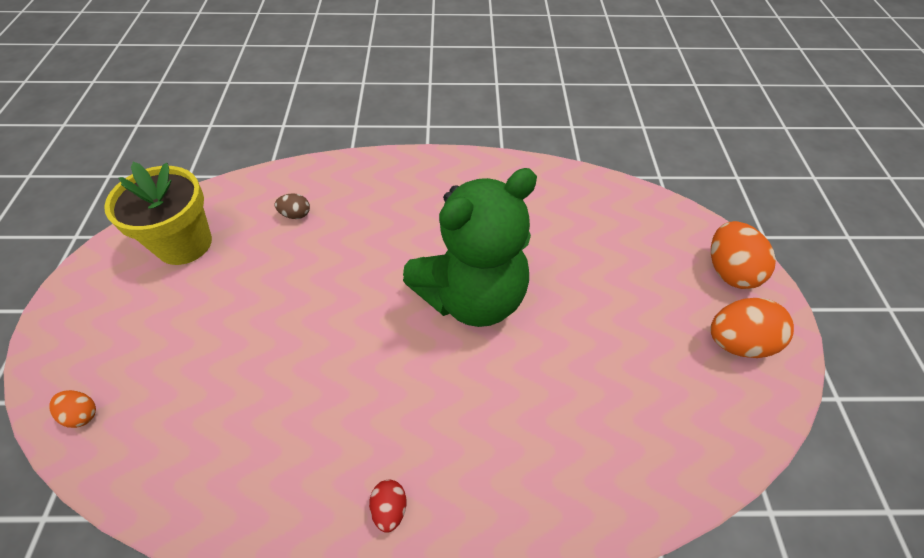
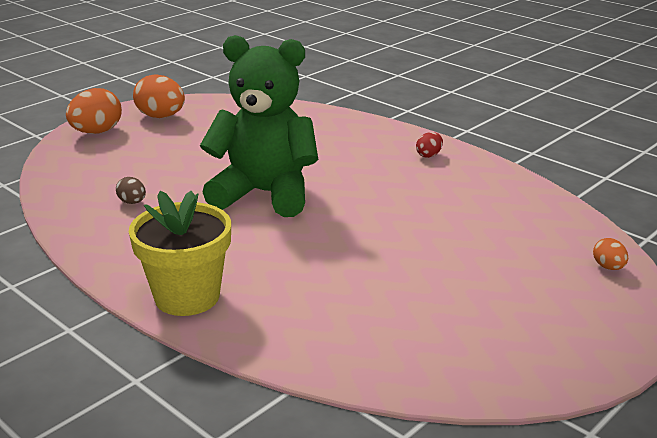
camera: 135 degrees left, 25 degrees down
yellow flower pot [104,162,212,265] -> yellow flower pot moved to [129,191,231,316]
brown egg [275,193,310,219] -> brown egg moved to [116,177,146,204]

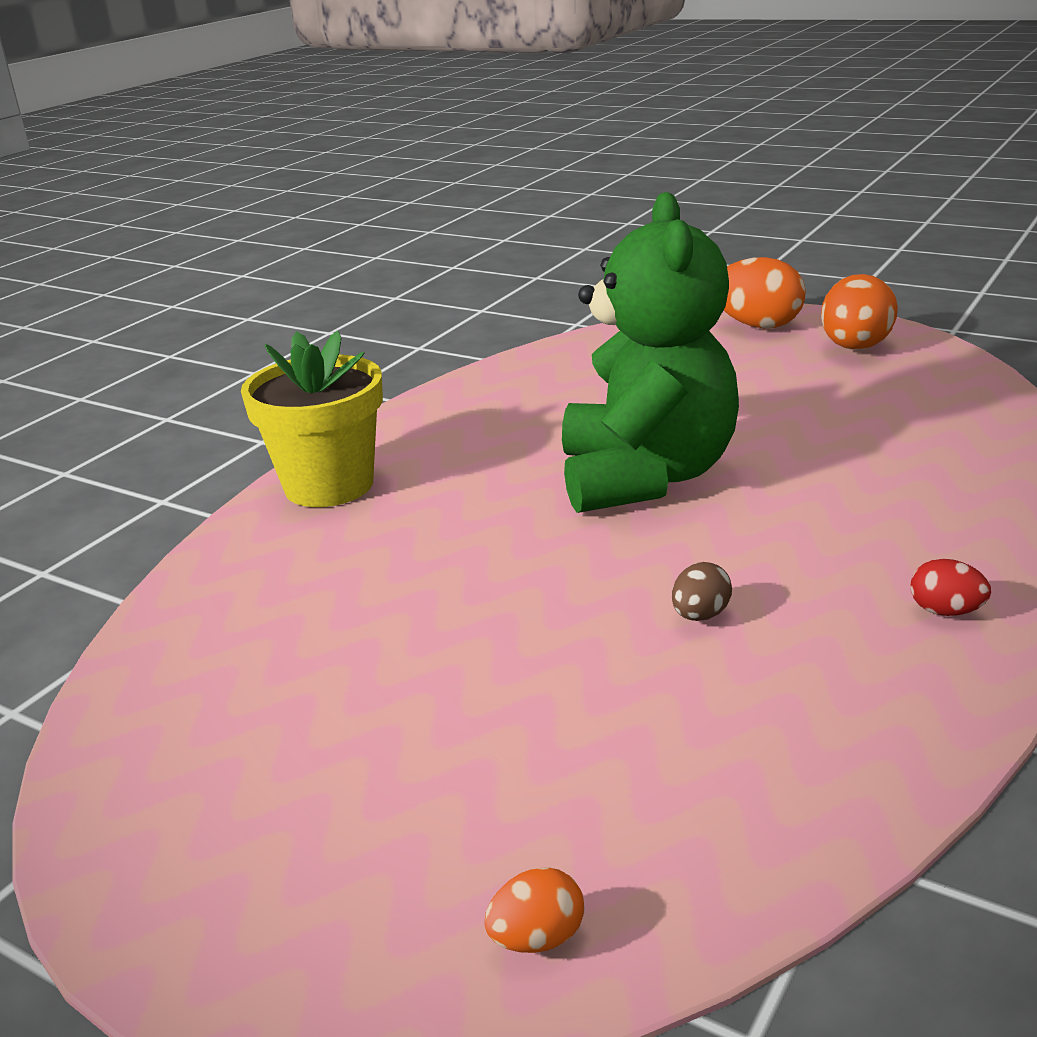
camera: 80 degrees right, 0 degrees up
brown egg [116,177,146,204] -> brown egg moved to [672,562,732,621]

